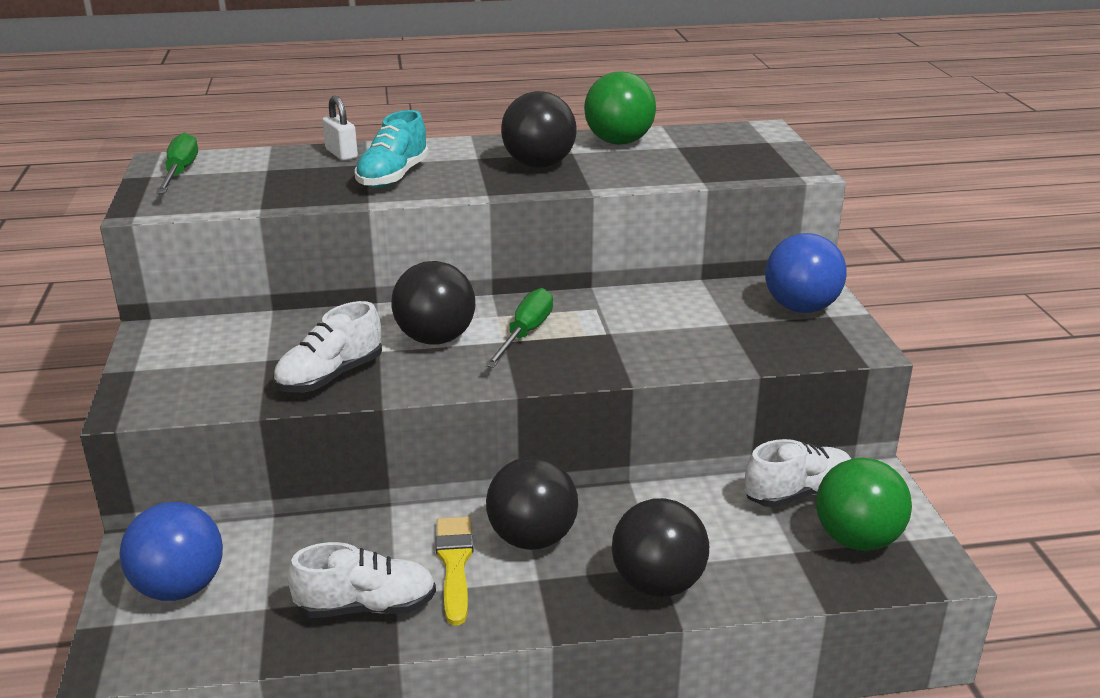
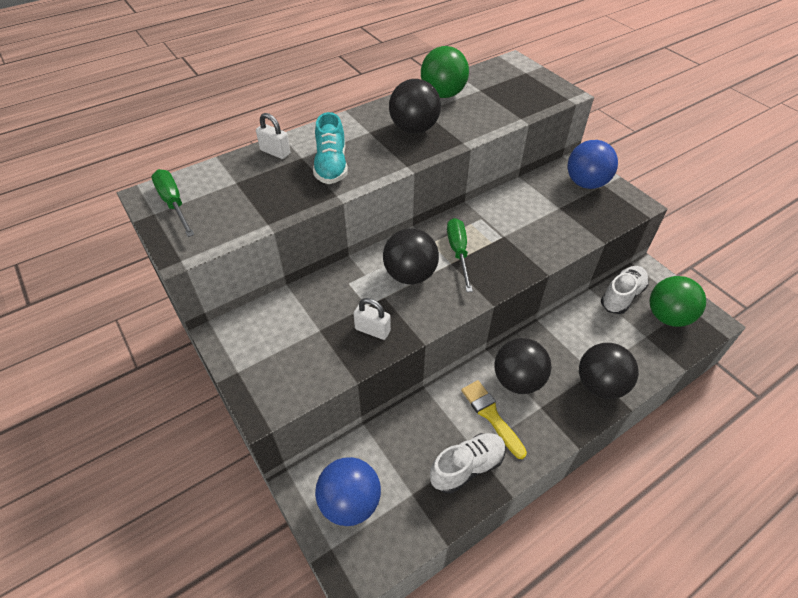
camera: 25 degrees left, 20 degrees up
white shoe [273,301,382,393] -> white padlock [353,298,391,340]

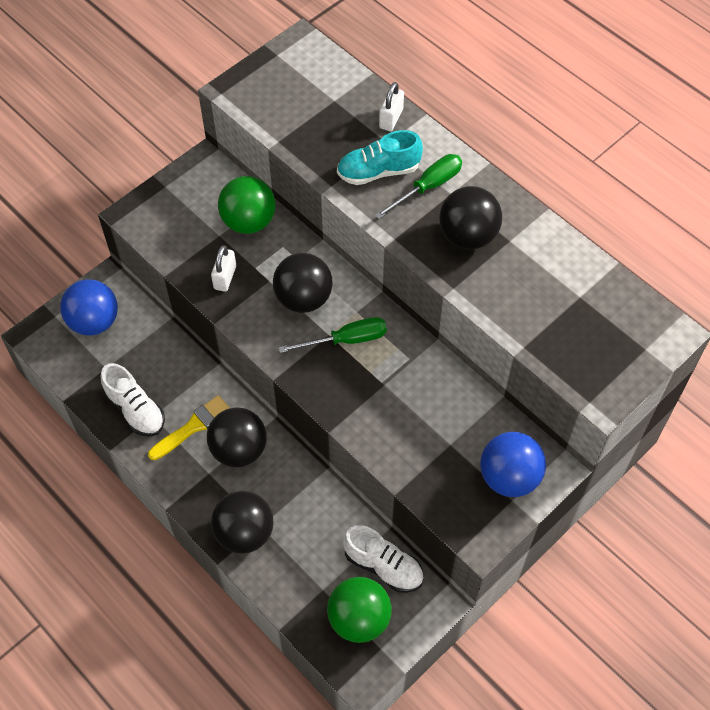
camera: 80 degrees right, 10 degrees up
green screwdriver [151,169,195,237] -> green screwdriver moved to [375,154,462,219]
green ball [421,46,469,98] -> green ball moved to [218,176,276,234]

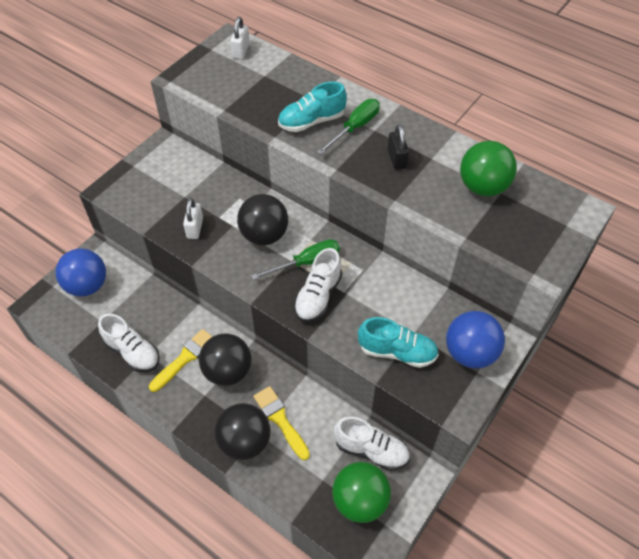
camera: 10 degrees left, 5 degrees down
green ball [218,176,276,234] -> green ball moved to [460,141,517,196]
white padlock [379,82,404,131] -> white padlock moved to [231,17,250,59]
black ball [439,186,502,249] -> black padlock [388,125,409,170]
none -> yellow brush [253,386,310,460]
none -> white shoe [294,248,342,322]
none -> turquoise shoe [358,317,438,368]

